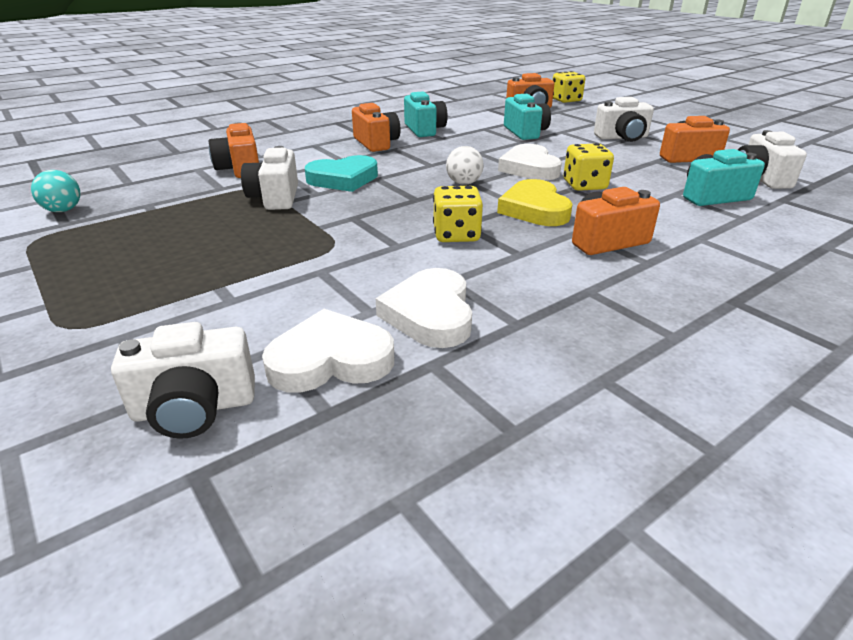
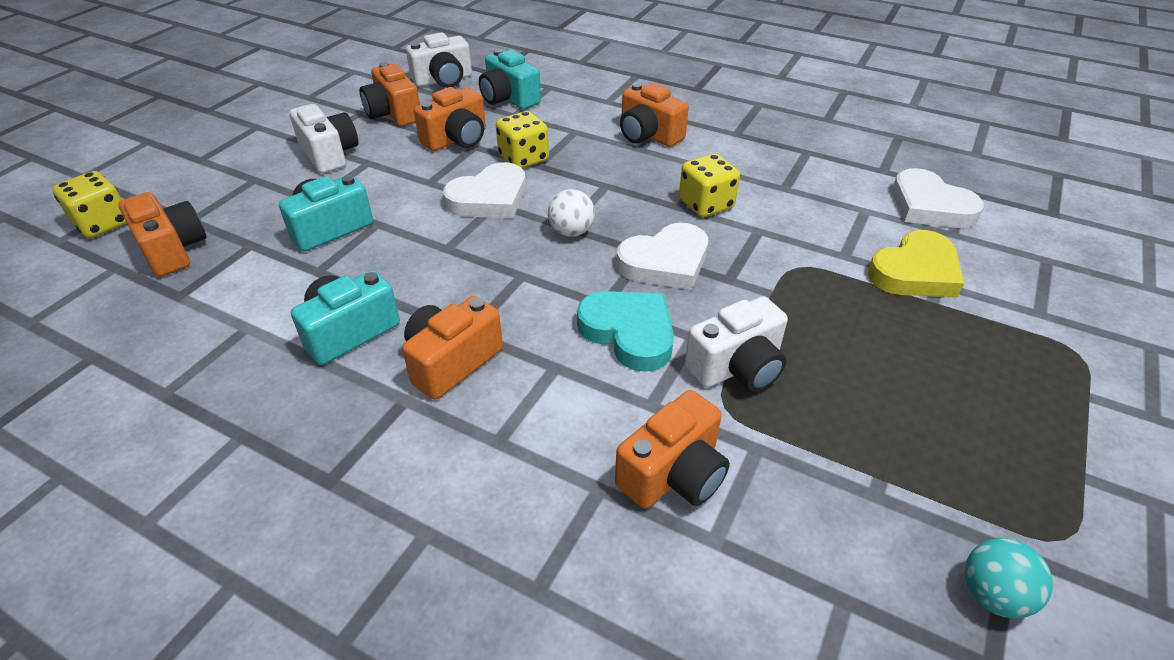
camera: 115 degrees left, 10 degrees up
white camera [111,322,255,439] -> none
white heart [375,268,472,348] -> white heart moved to [617,223,708,290]
yellow heart [497,179,573,226] -> yellow heart moved to [868,230,964,298]
none -> orange camera [414,87,486,151]

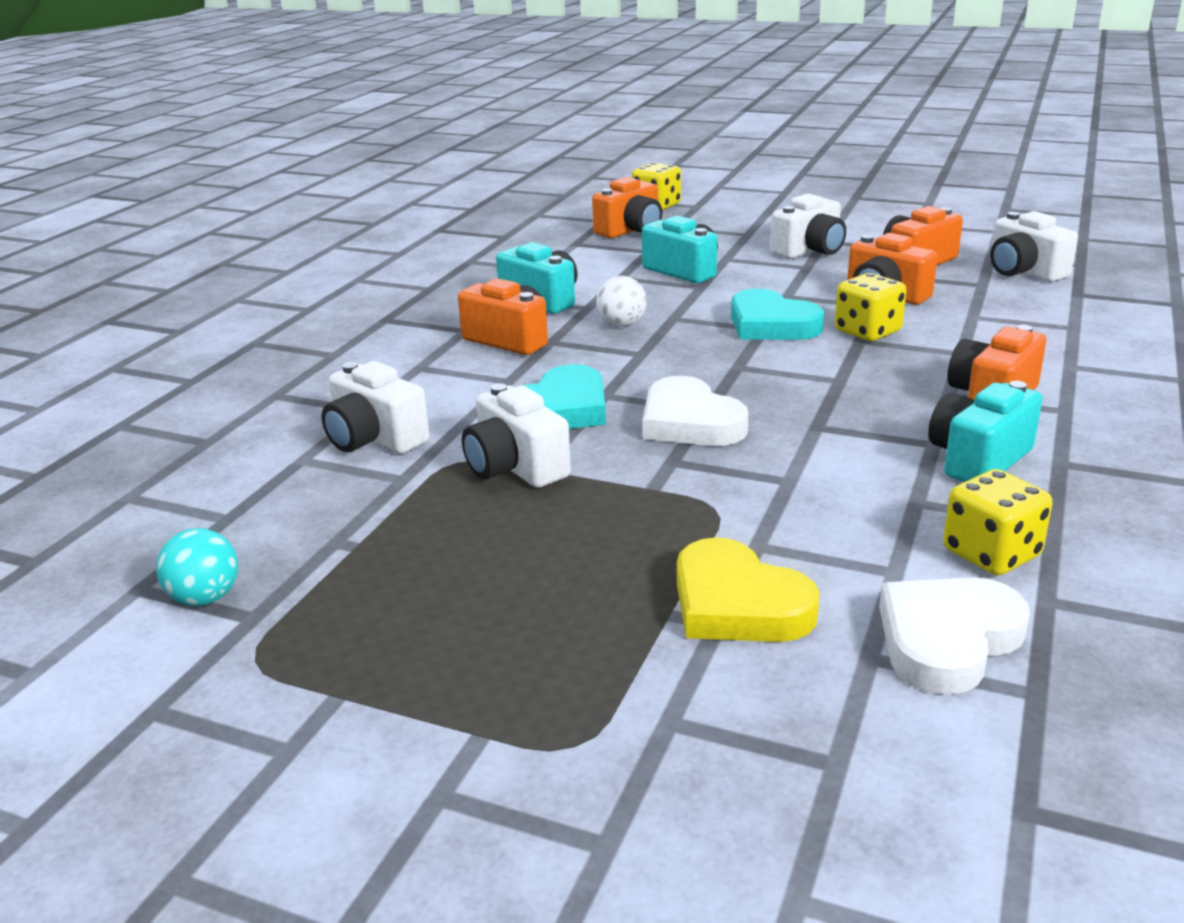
camera: 85 degrees right, 15 degrees down
white heart [443,162,526,218] -> turquoise heart [731,289,824,340]
turquoise camera [479,49,541,109] -> turquoise camera moved to [928,381,1042,482]
white ball [548,189,595,237] -> white ball moved to [596,276,647,327]
orange camera [615,390,730,509] -> white camera [321,361,430,454]
yellow dice [679,154,740,217] -> yellow dice moved to [943,469,1053,575]

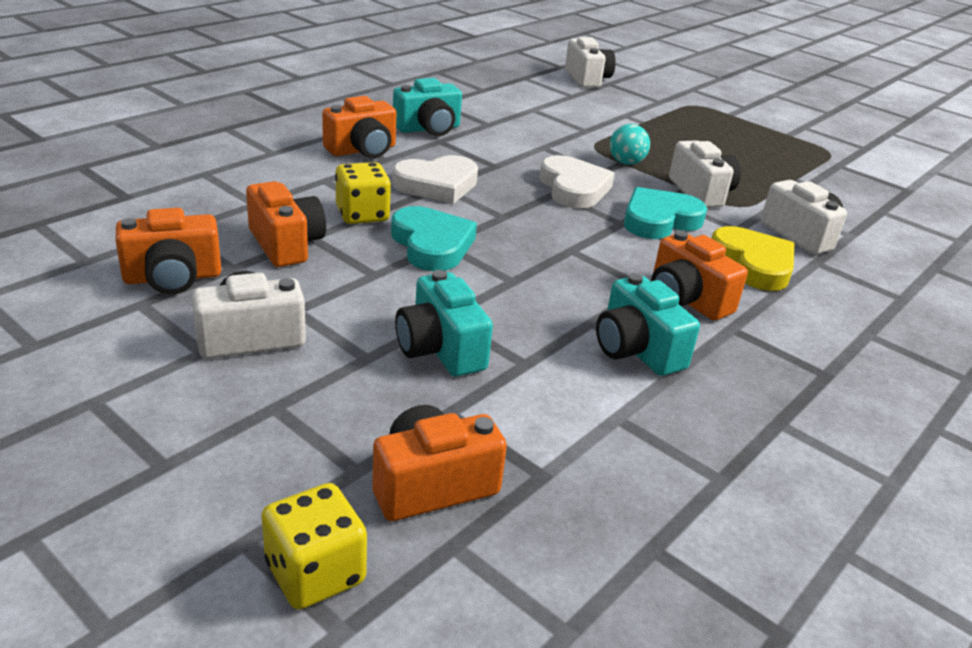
camera: 165 degrees left, 5 degrees up
turquoise ball [156,528,238,606] -> turquoise ball moved to [610,124,650,165]
white ball [596,276,647,327] -> none
yellow heart [677,537,820,642] -> yellow heart moved to [711,226,794,291]
white heart [879,577,1030,695] -> white heart moved to [392,155,478,204]
yellow dice [943,469,1053,575] -> none
white camera [990,211,1078,282] -> white camera moved to [565,37,616,88]

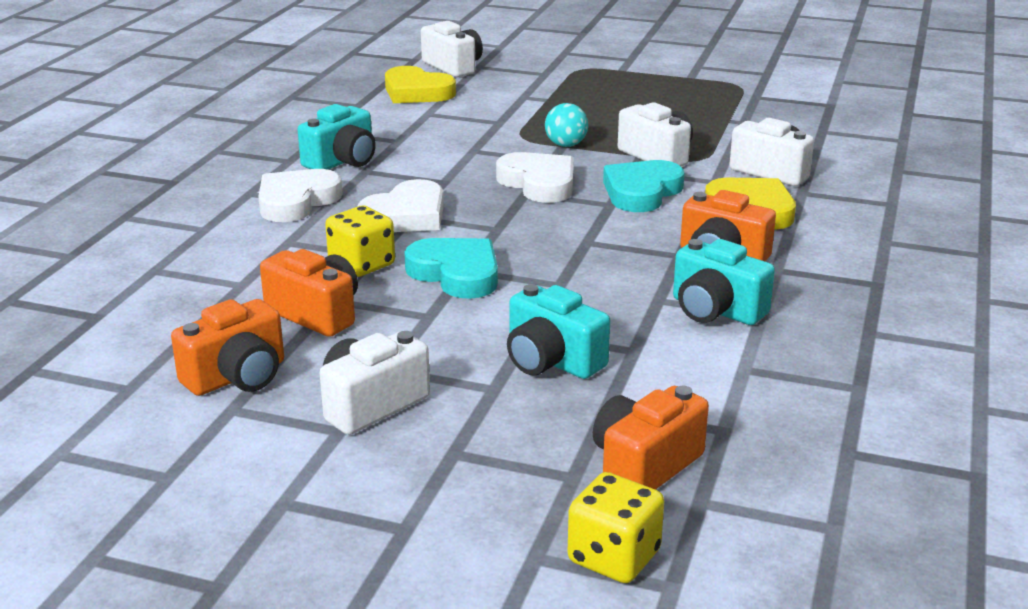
camera: 20 degrees left, 5 degrees down
orange camera [322,96,396,158] -> white heart [258,169,342,222]
none -> yellow heart [385,66,456,103]

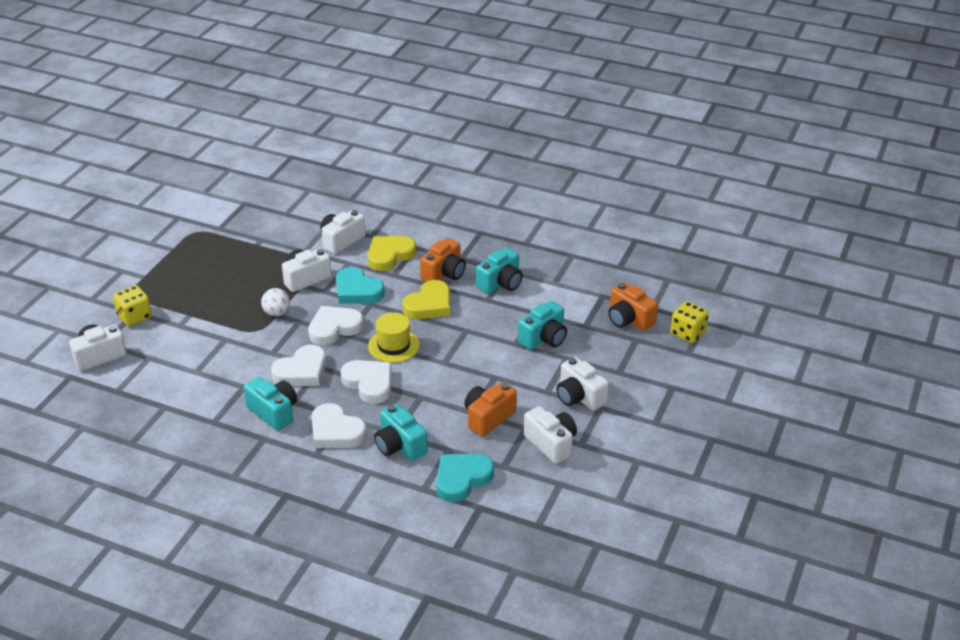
camera: 85 degrees left, 10 degrees up
orange camera [171,299,284,396] -> white camera [524,406,577,464]
yellow dice [325,206,395,277] -> yellow dice moved to [113,285,152,326]
yellow heart [385,66,456,103] -> yellow heart moved to [402,280,450,319]
turquoise heart [404,238,498,299] -> turquoise heart moved to [436,454,494,502]
turquoise ball [545,103,588,147] -> white ball [261,288,290,316]
none -> white heart [271,345,326,386]
none -> yellow hat [368,312,420,363]
none -> turquoise camera [374,404,428,461]

